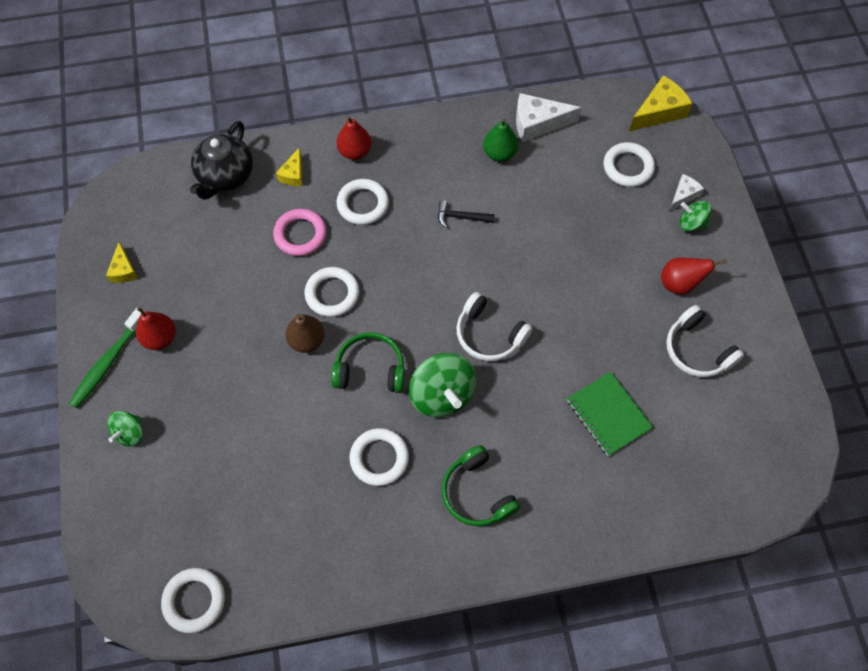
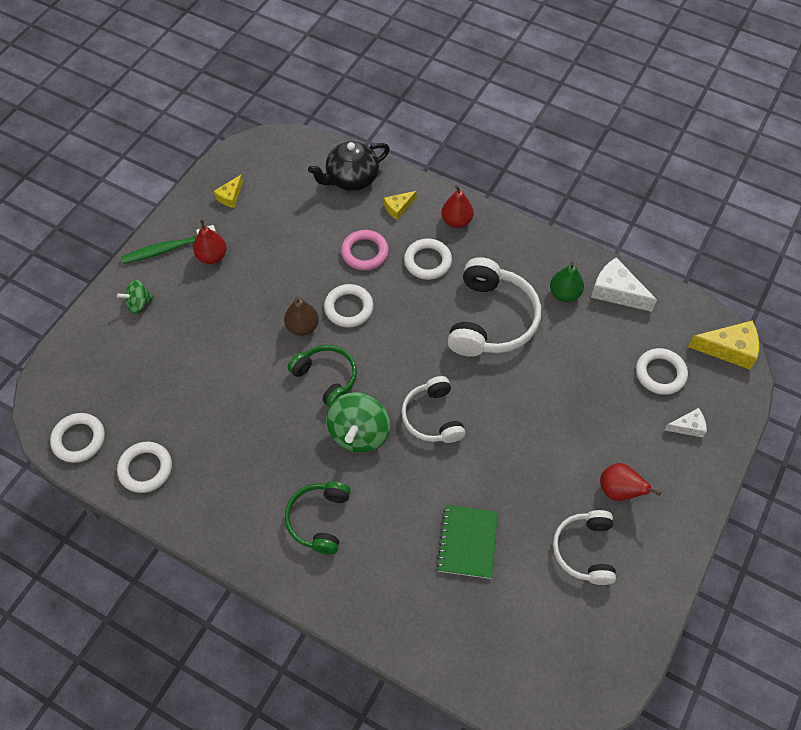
camera: 40 degrees right, 5 degrees down
white ring [349,428,409,486] -> white ring moved to [117,442,172,493]
black hammer [438,200,495,228] -> white headphones [448,257,541,357]
green spinning top [679,201,711,231] -> none

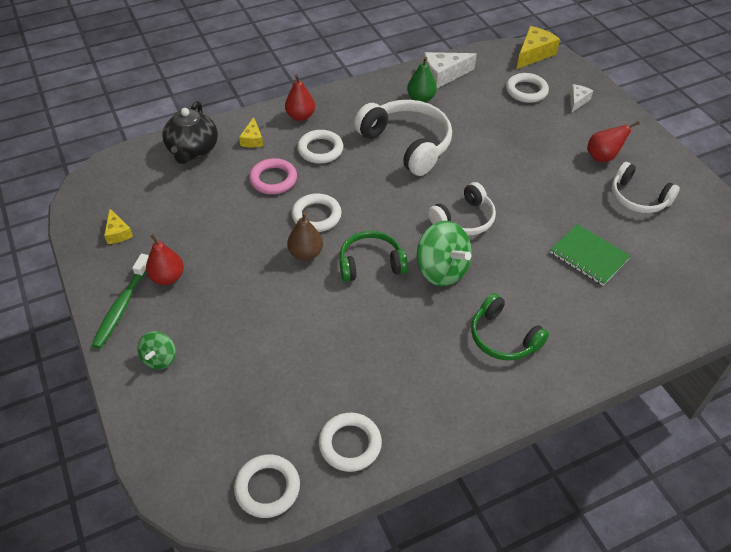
camera: 55 degrees left, 10 degrees down
white headphones [401,376,465,443] -> white headphones turned 60 degrees counterclockwise [428,182,496,236]

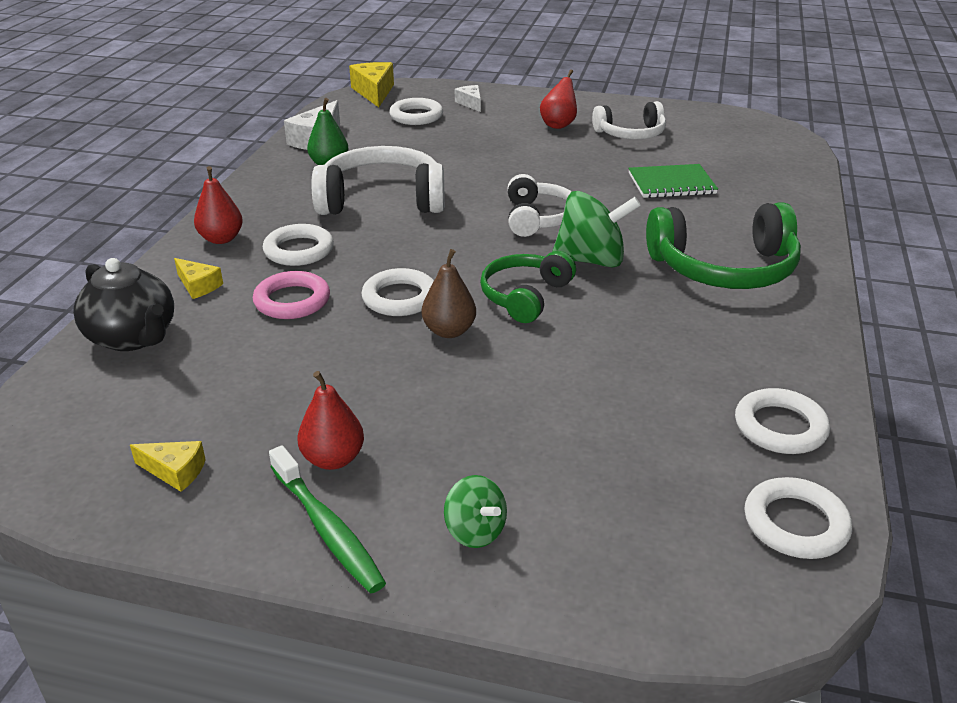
camera: 50 degrees left, 15 degrees down
green headphones [471,293,549,361] -> green headphones [646,202,801,289], size x1.59

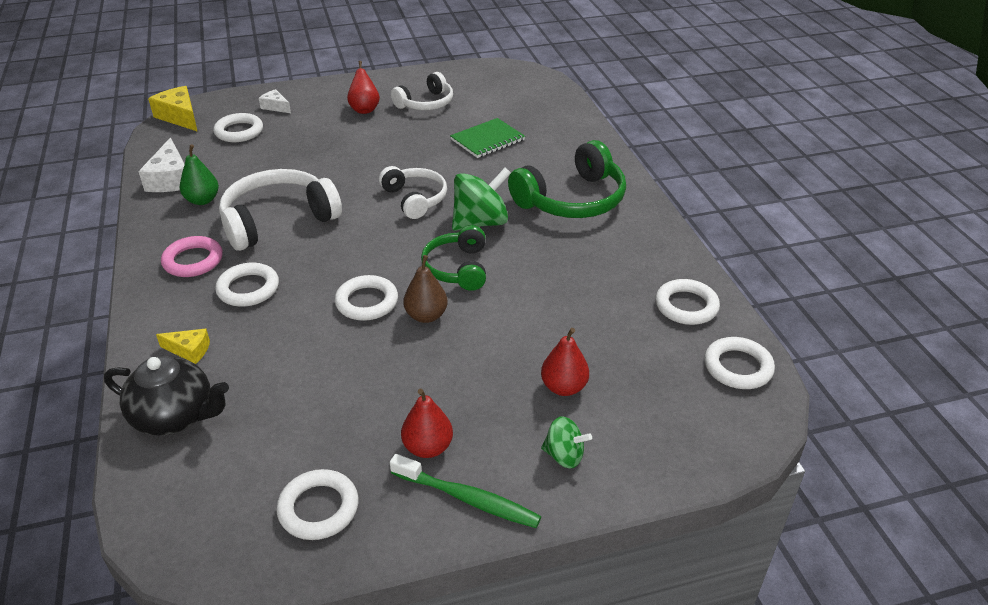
camera: 30 degrees left, 5 degrees up
yellow cheese [130,441,206,492] -> white ring [276,469,359,540]
red pear [194,166,243,244] -> red pear moved to [541,328,589,396]
pink ring [253,271,330,319] -> pink ring moved to [161,236,223,277]

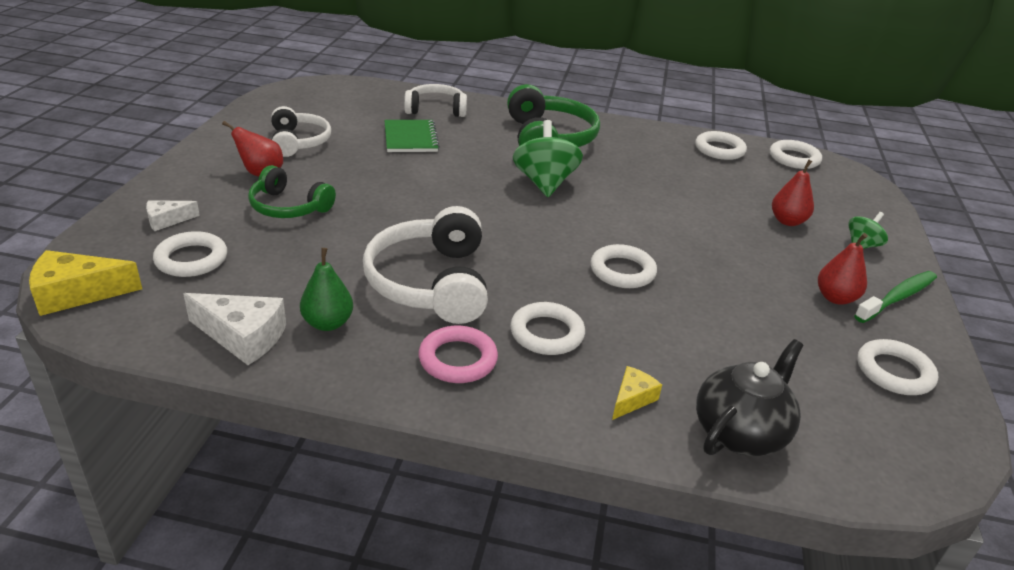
camera: 65 degrees left, 5 degrees down
white headphones [379,166,447,219] -> white headphones moved to [404,84,467,117]
brown pear [403,255,448,323] -> none
green headphones [421,225,486,291] -> green headphones moved to [248,165,336,218]

